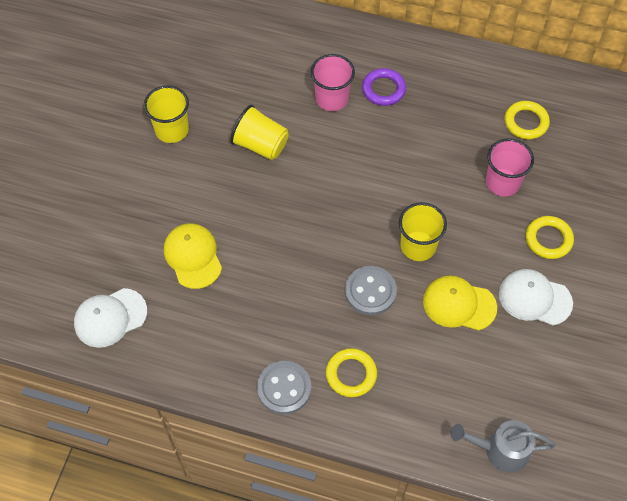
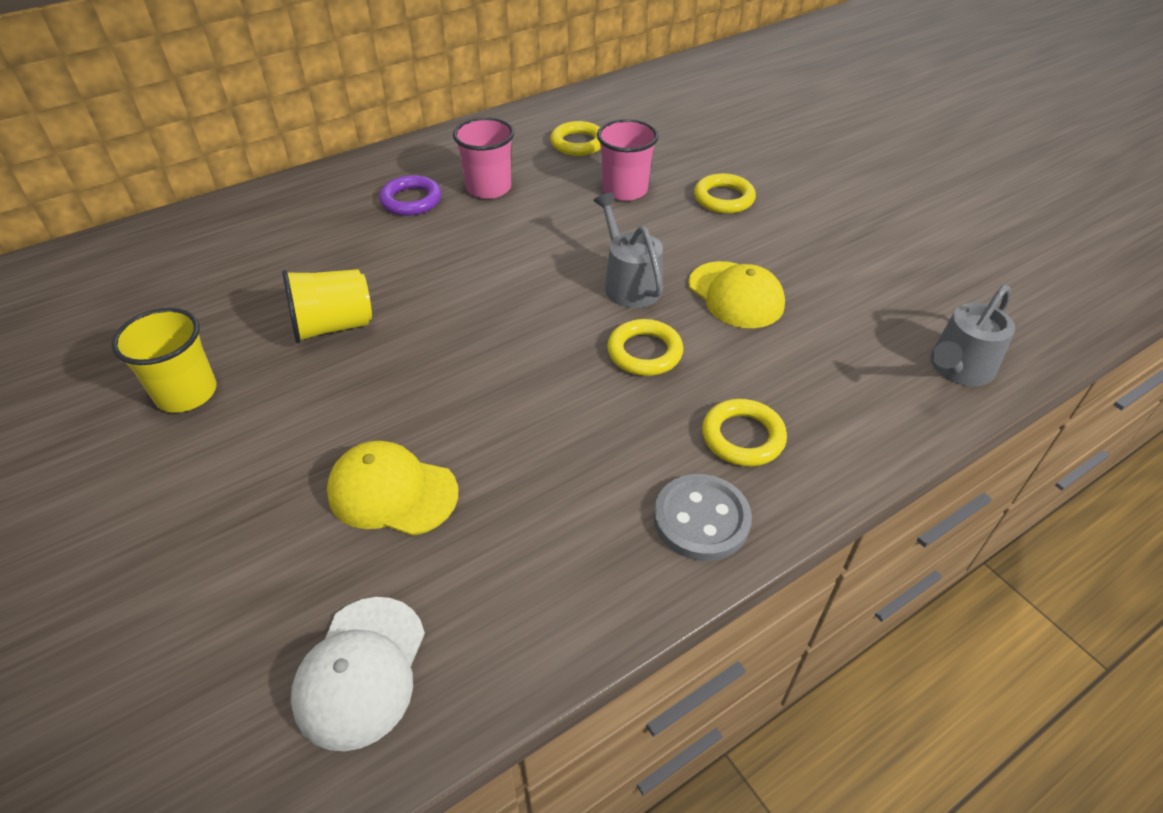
camera: 50 degrees left, 15 degrees down
pink cup [311,54,355,111] -> pink cup moved to [453,117,514,199]
grey button [345,266,397,315] -> yellow ring [607,319,683,376]
yellow cup [399,202,447,261] -> grey watering can [593,193,663,308]
yellow cap [423,275,497,331] -> yellow cap turned 90 degrees counterclockwise [688,261,785,328]
white cap [499,269,573,325] -> none

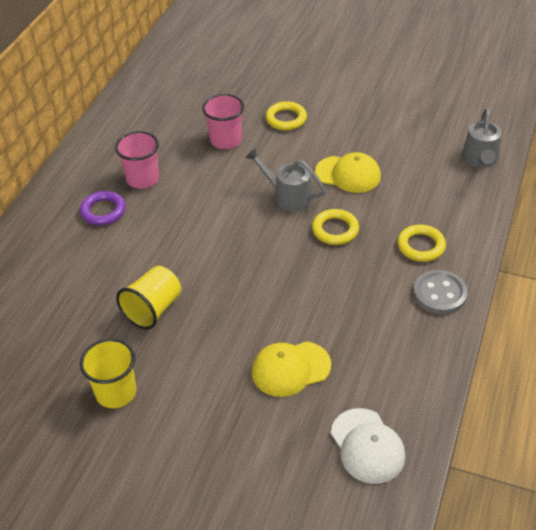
camera: 35 degrees left, 0 degrees up
yellow ring [550,121,601,156] -> none

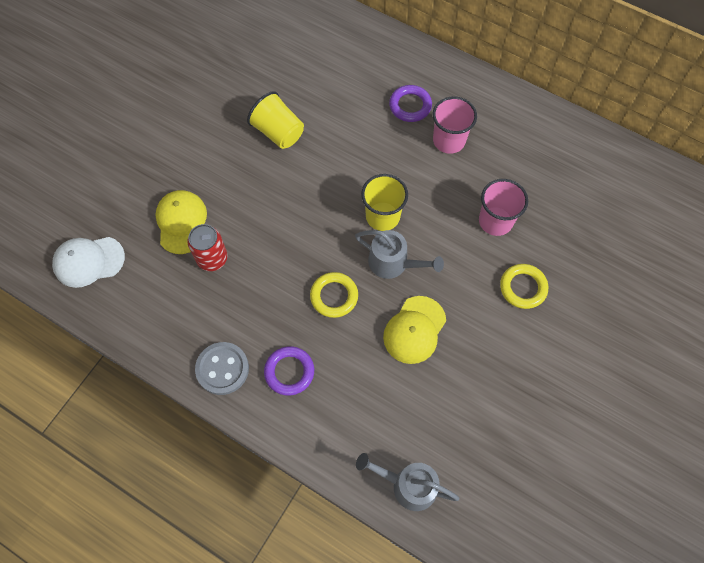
camera: 100 degrees right, 20 degrees up
yellow cup [80,338,136,408] -> yellow cup moved to [361,174,408,231]
grey watering can [245,148,326,212] -> grey watering can turned 75 degrees clockwise [355,230,444,279]
yellow ring [397,225,446,262] -> purple ring [264,346,314,396]
none -> red can [187,224,228,271]

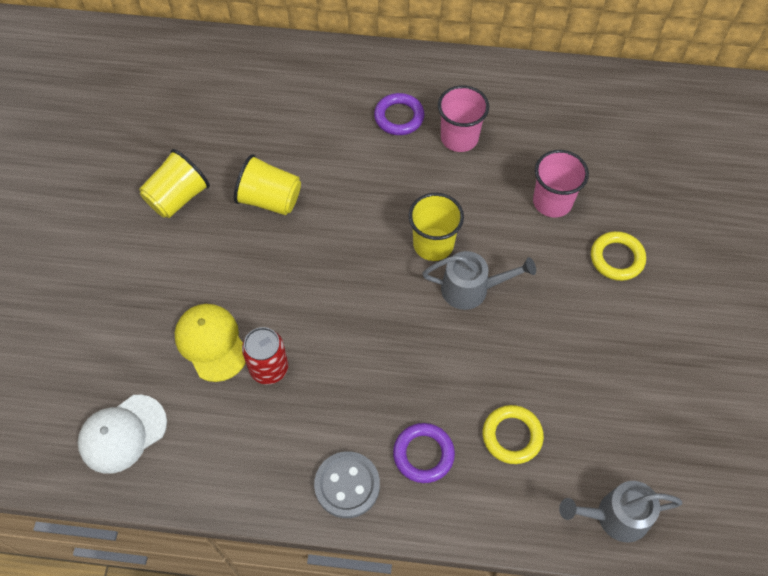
camera: 25 degrees left, 5 degrees down
yellow ring [310,272,358,318] -> yellow ring moved to [483,405,544,464]
yellow cap [383,296,446,364] -> none
none -> yellow cup [139,149,210,218]

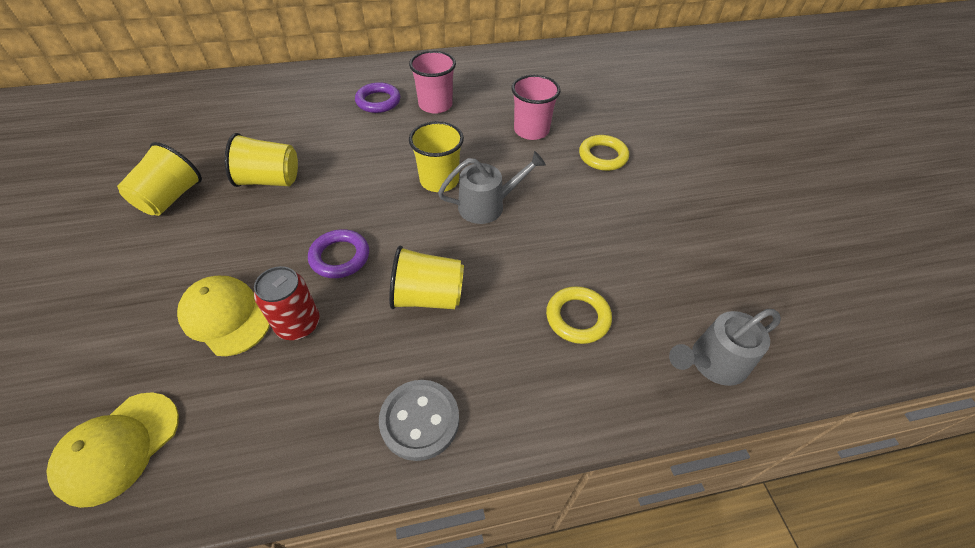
camera: 20 degrees left, 10 degrees down
white cap [78,395,167,474] -> yellow cap [46,392,179,508]
purple ring [393,423,455,483] -> purple ring moved to [308,229,369,278]
none -> yellow cup [389,246,464,309]

